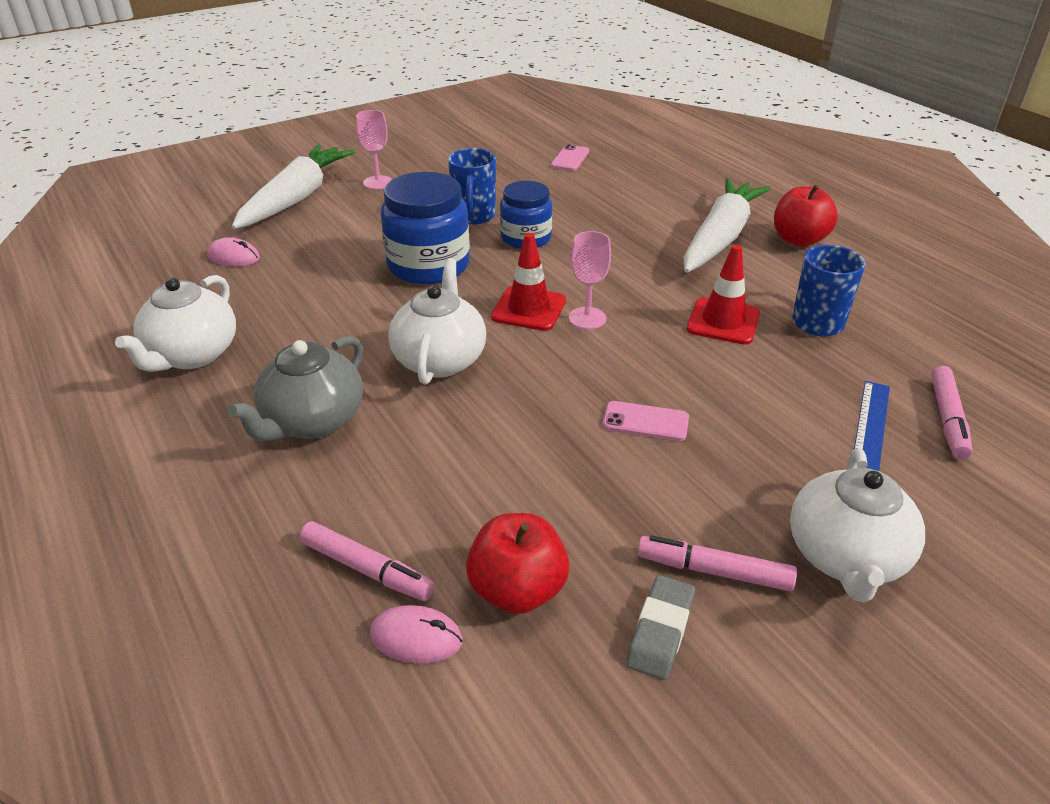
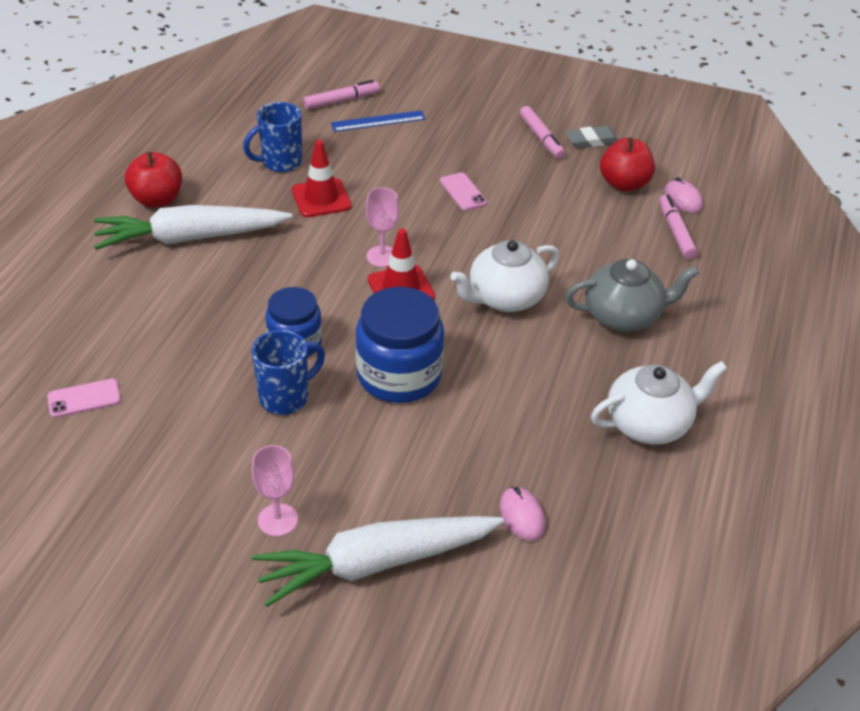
camera: 130 degrees left, 5 degrees up
white teapot [790,448,925,602] -> none

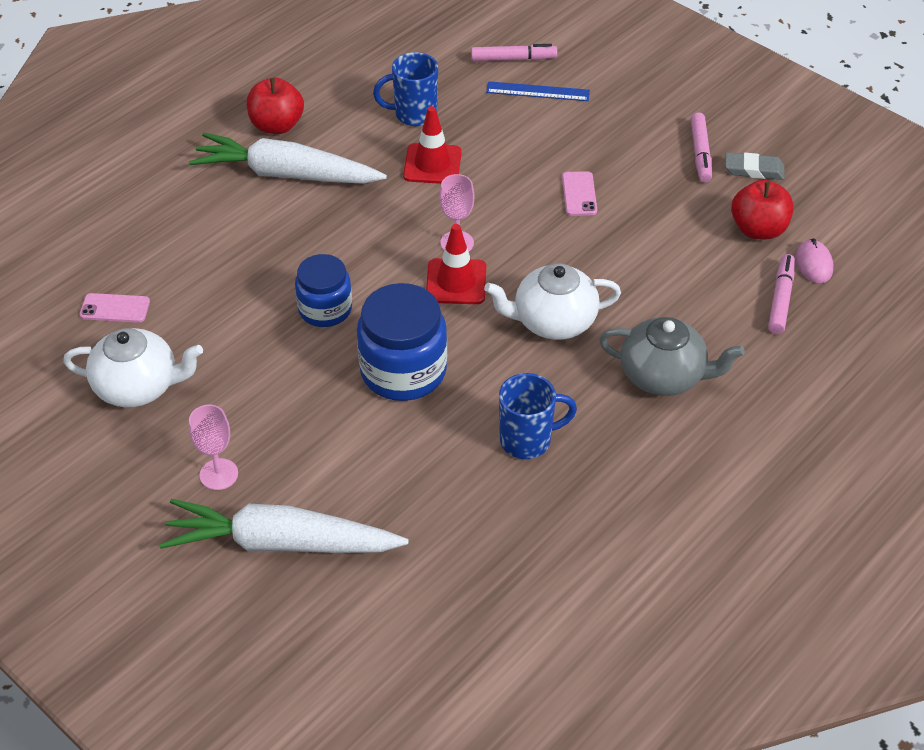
camera: 25 degrees right, 5 degrees up
blue mug [252,330,325,415] -> blue mug moved to [499,373,577,459]
pink mouse [500,487,546,541] -> none
white teapot [591,361,727,445] -> white teapot moved to [63,328,203,408]

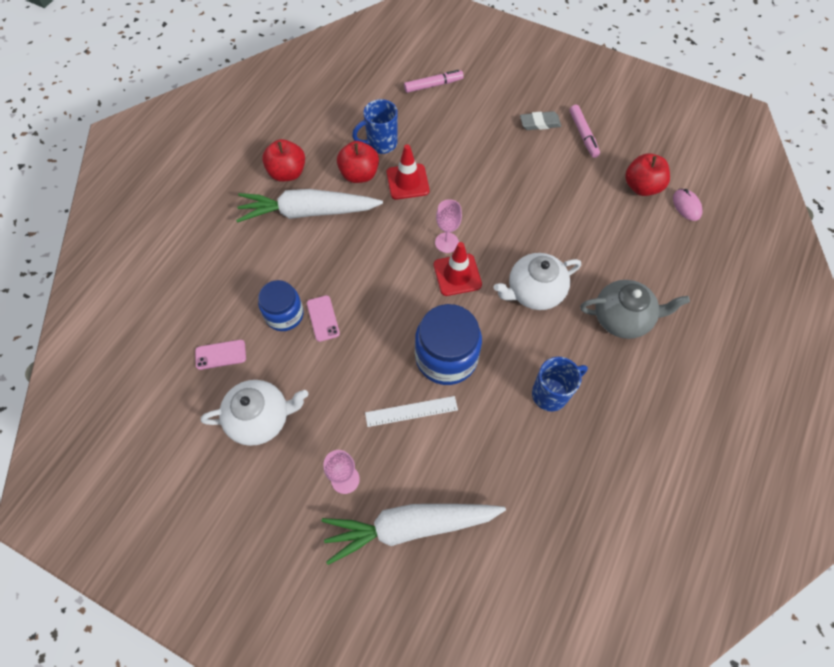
camera: 15 degrees left, 15 degrees up
blue jar [295,254,352,327] -> blue jar moved to [258,280,304,331]
blue ruler [486,81,590,101] -> none
pink phone [562,171,597,216] -> pink phone moved to [307,295,340,342]
grey eraser [725,152,785,180] -> grey eraser moved to [520,111,561,130]
pink marker [768,254,795,334] -> none
none -> red apple [337,141,379,183]
none -> white ruler [365,396,458,427]

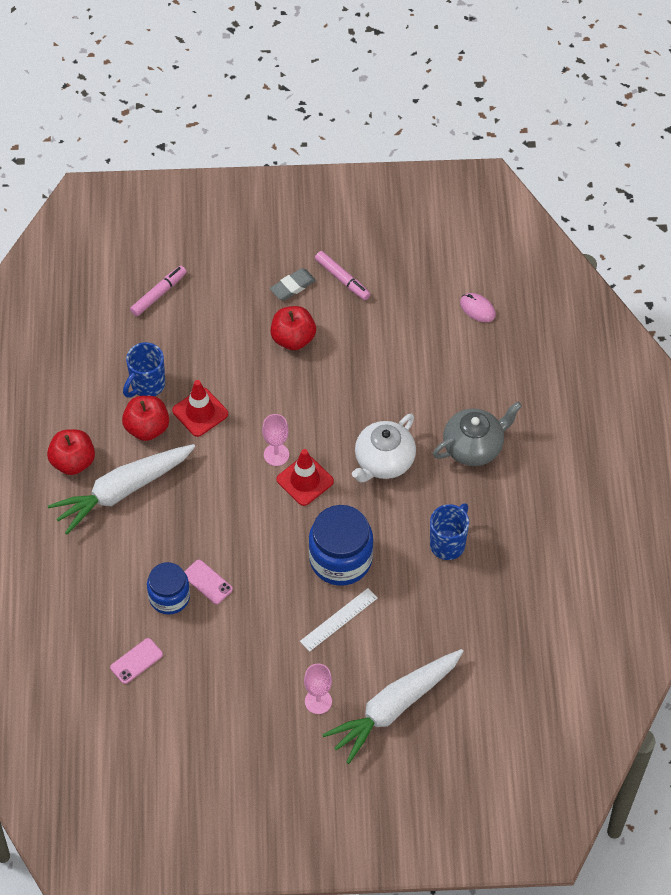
camera: 30 degrees left, 5 degrees down
white teapot [201,380,308,446] -> none
red apple [625,153,670,196] -> red apple moved to [270,306,316,350]

